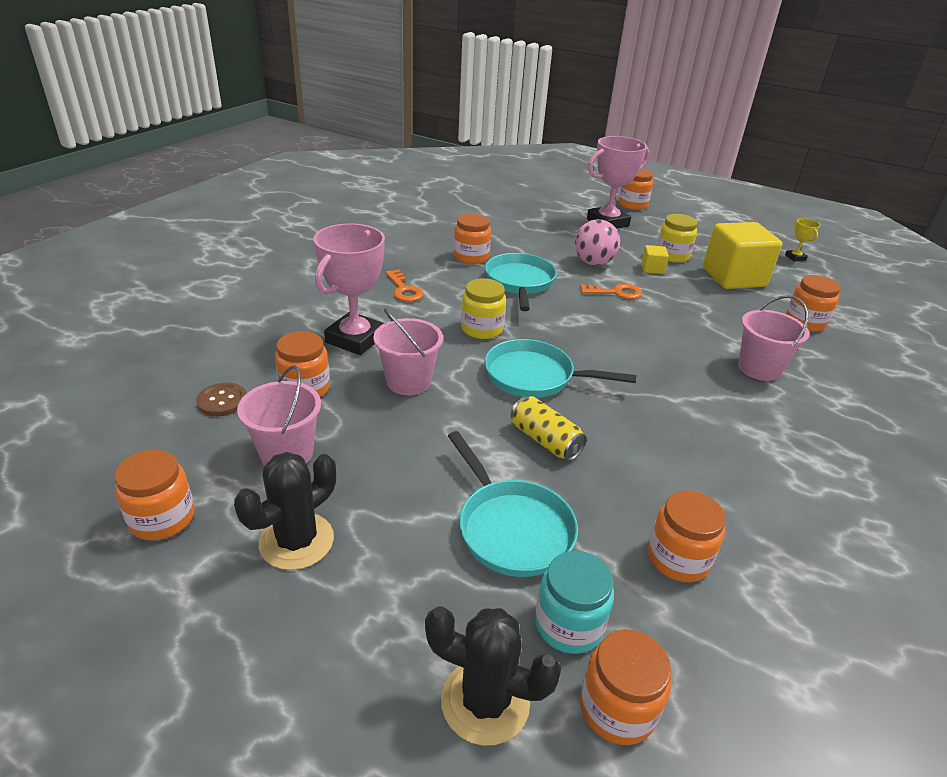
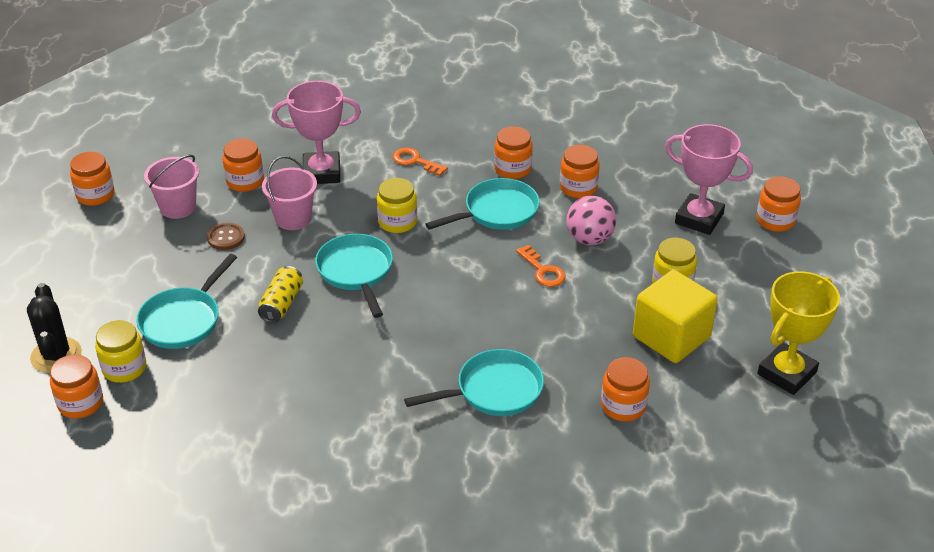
camera: 60 degrees right, 5 degrees up
brown button [196,383,247,416] -> brown button moved to [207,223,245,250]
black cactus [234,452,336,570] -> none
orange key [386,270,423,302] -> orange key turned 90 degrees clockwise [393,148,448,176]
turquoise jar [535,551,614,654] -> yellow jar [95,320,146,383]
yellow cube [641,245,669,274] -> none
orange jar [648,490,726,582] -> orange jar moved to [560,145,600,198]
pink bucket [738,295,809,381] -> turquoise pan [404,349,544,416]
yellow trophy [785,218,820,261] -> yellow trophy [757,271,840,395], size x2.23

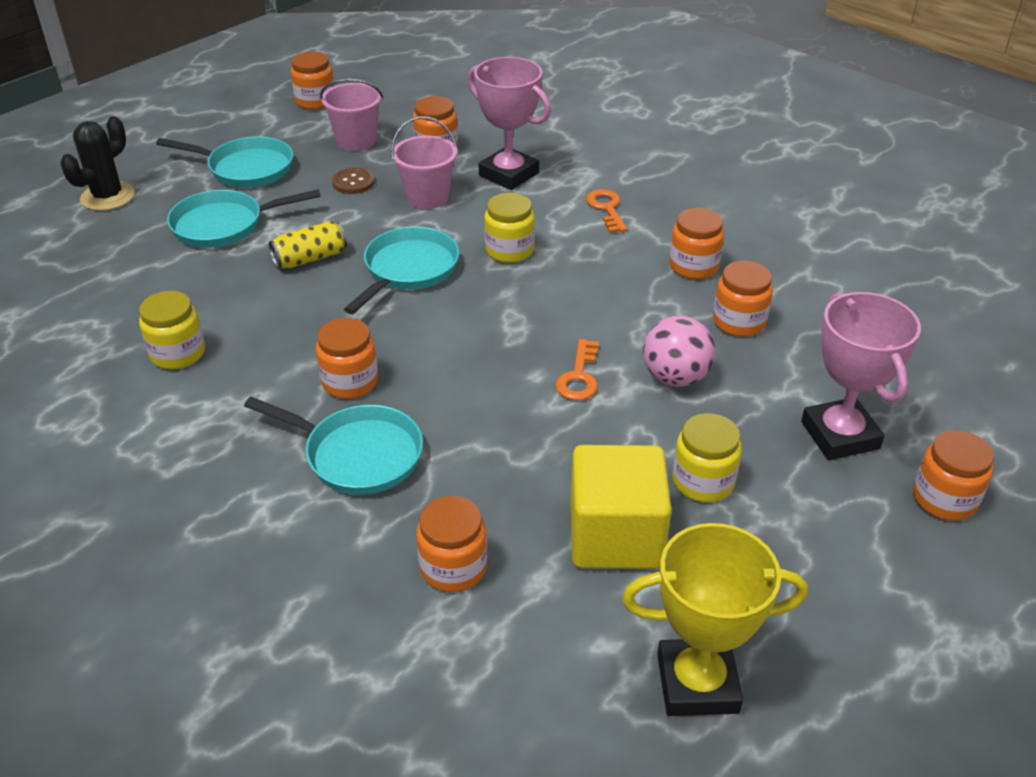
camera: 45 degrees right, 0 degrees up
orange jar [50,354,103,419] -> orange jar moved to [316,318,378,399]
yellow jar [95,320,146,383] -> yellow jar moved to [139,291,205,369]
turquoise pan [425,178,540,230] -> turquoise pan moved to [156,136,293,188]

